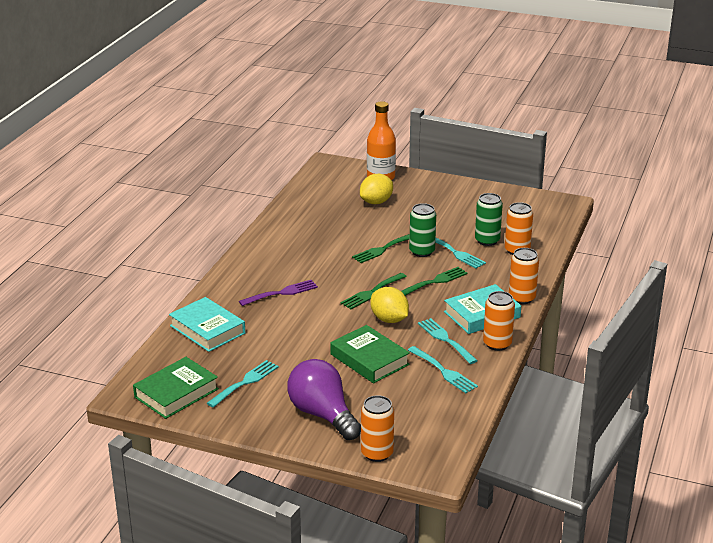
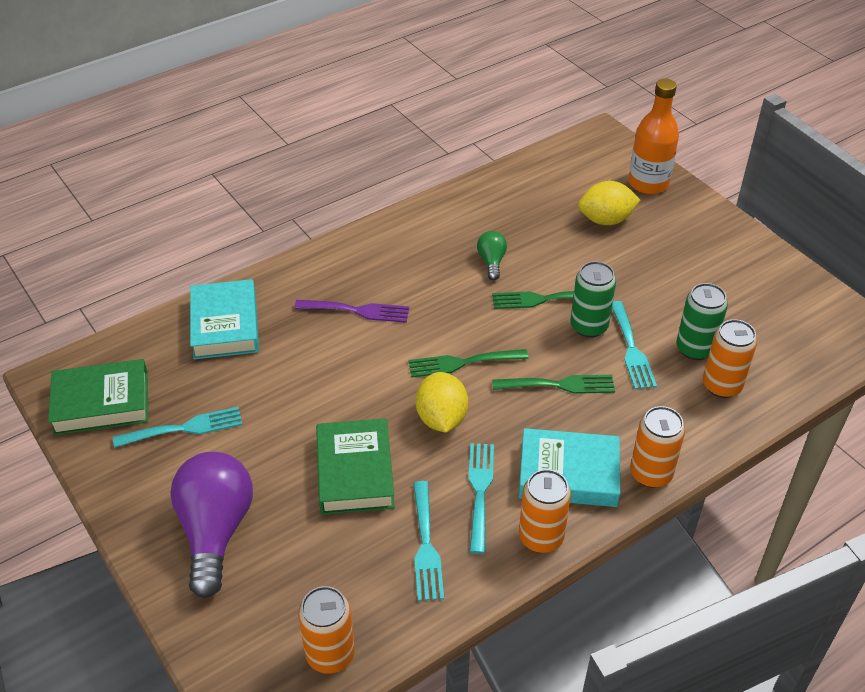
camera: 35 degrees right, 15 degrees up
orange can [361,395,394,462] -> orange can moved to [298,586,355,674]
none -> green light bulb [477,231,507,280]

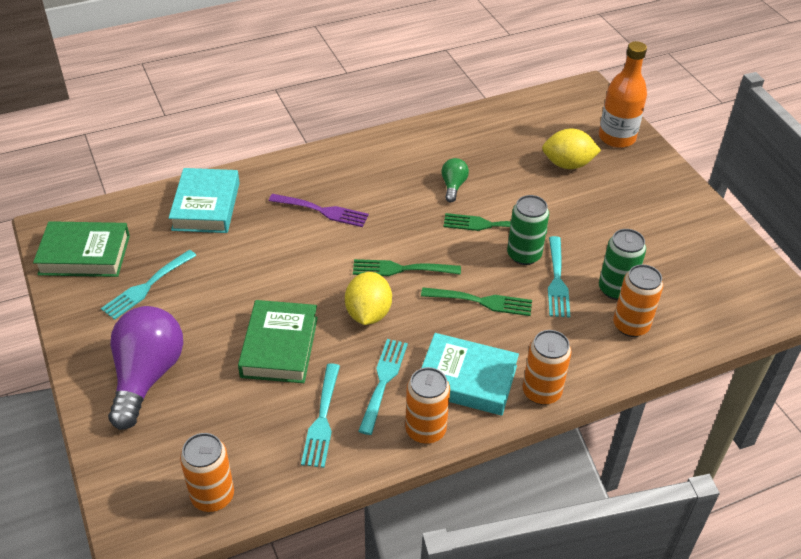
camera: 10 degrees right, 0 degrees up
turquoise fork [113,407,242,448] -> turquoise fork turned 135 degrees clockwise [101,250,197,320]

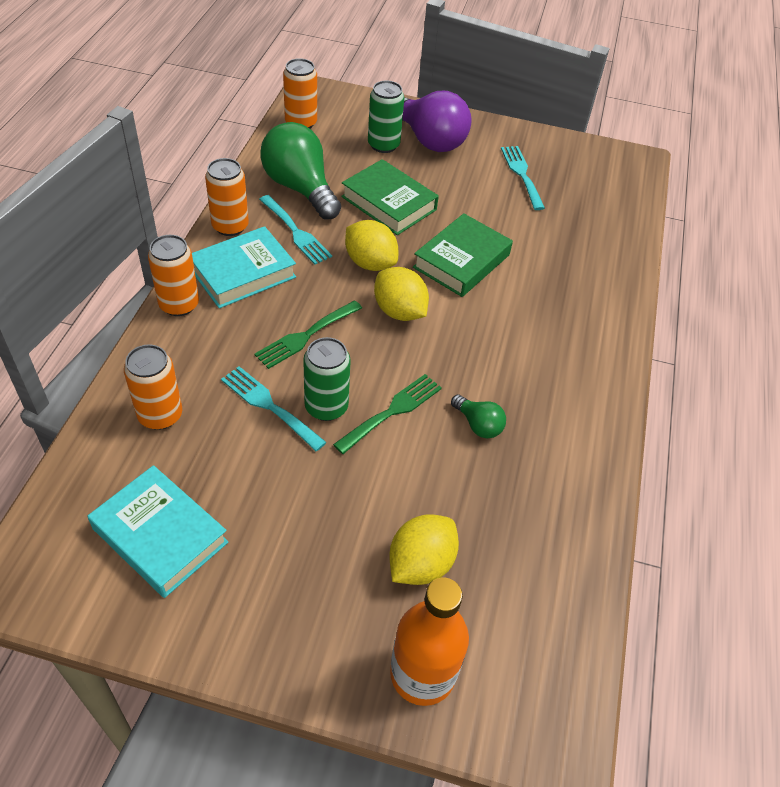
camera: 125 degrees right, 5 degrees up
green book [33,221,130,277] -> green book moved to [413,213,513,297]
turquoise book [169,168,240,233] -> turquoise book moved to [88,465,229,598]
purple fork [269,194,369,227] -> none
turquoise fork [301,363,340,468] -> green light bulb [260,122,341,220]
green fork [353,259,461,276] -> yellow lemon [374,267,429,321]
green can [599,229,646,300] -> green can moved to [368,80,404,153]

